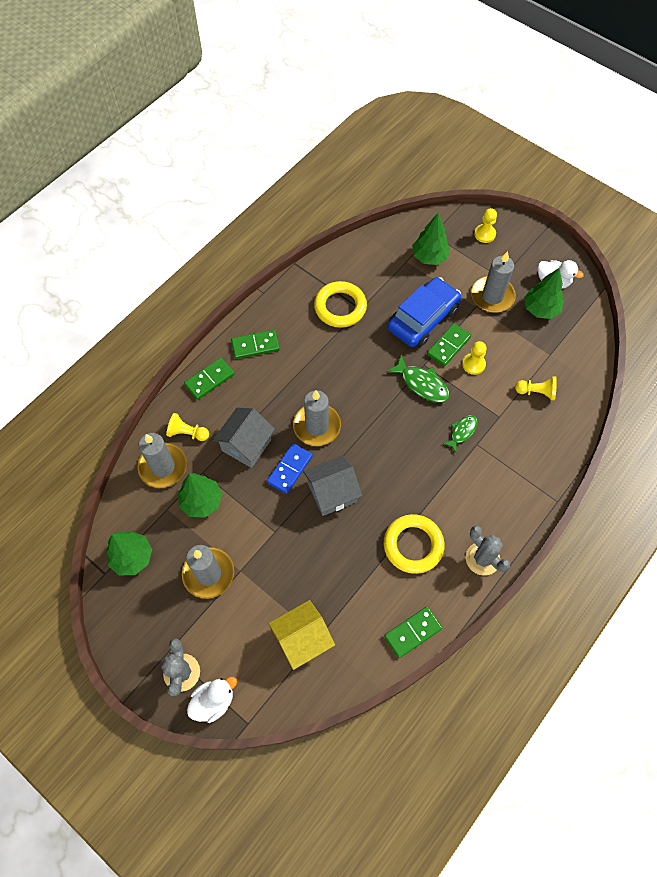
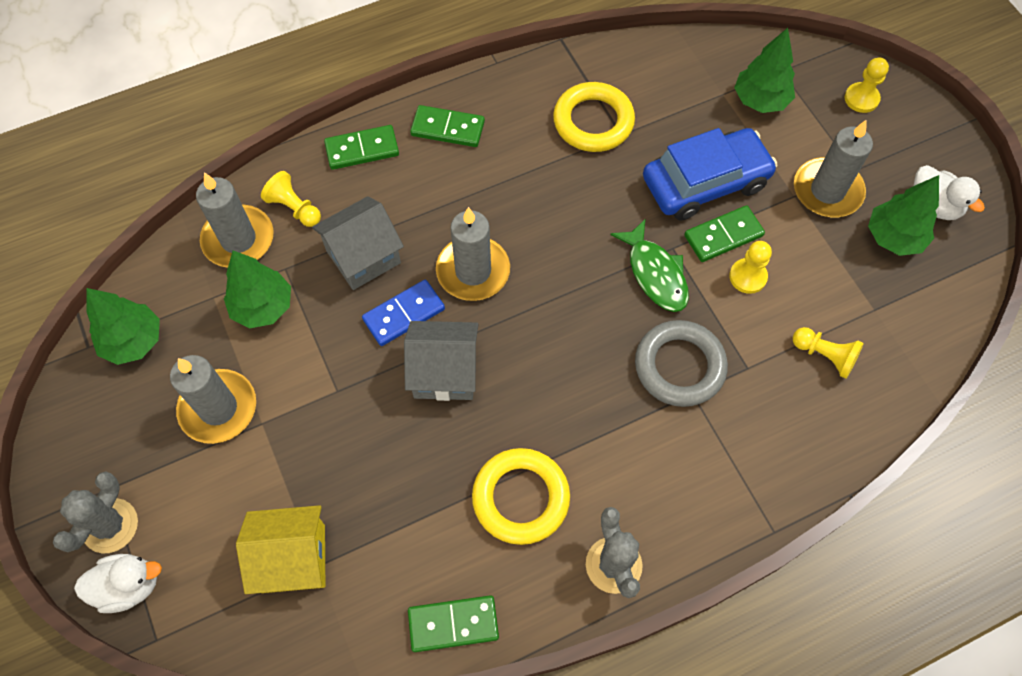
camera: 25 degrees right, 0 degrees up
green fish [442,415,478,453] -> grey ring [635,320,728,407]

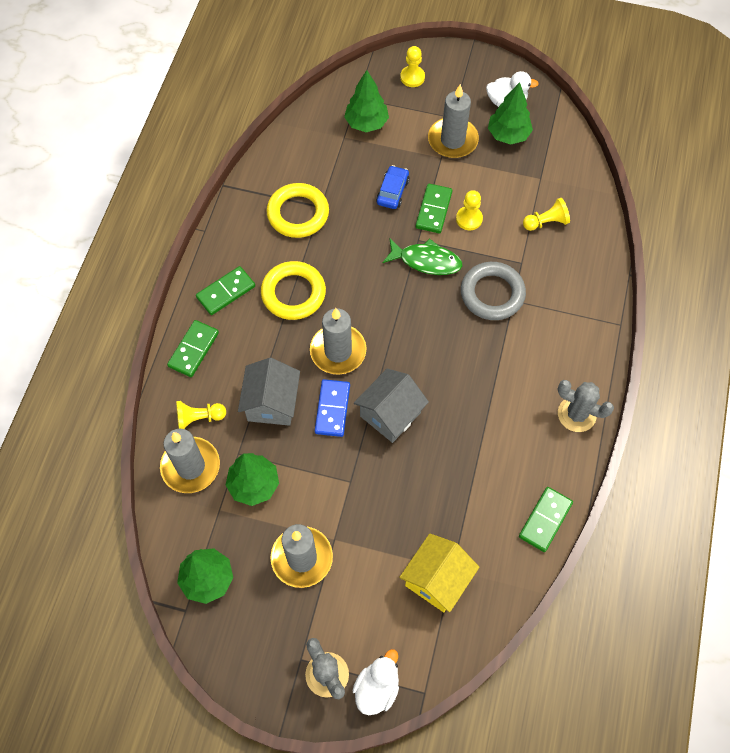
camera: 50 degrees left, 0 degrees up
yellow ring [472,448,570,545] -> yellow ring moved to [261,261,326,320]
blue car [643,128,777,220] -> blue car [376,165,410,209], size x0.51

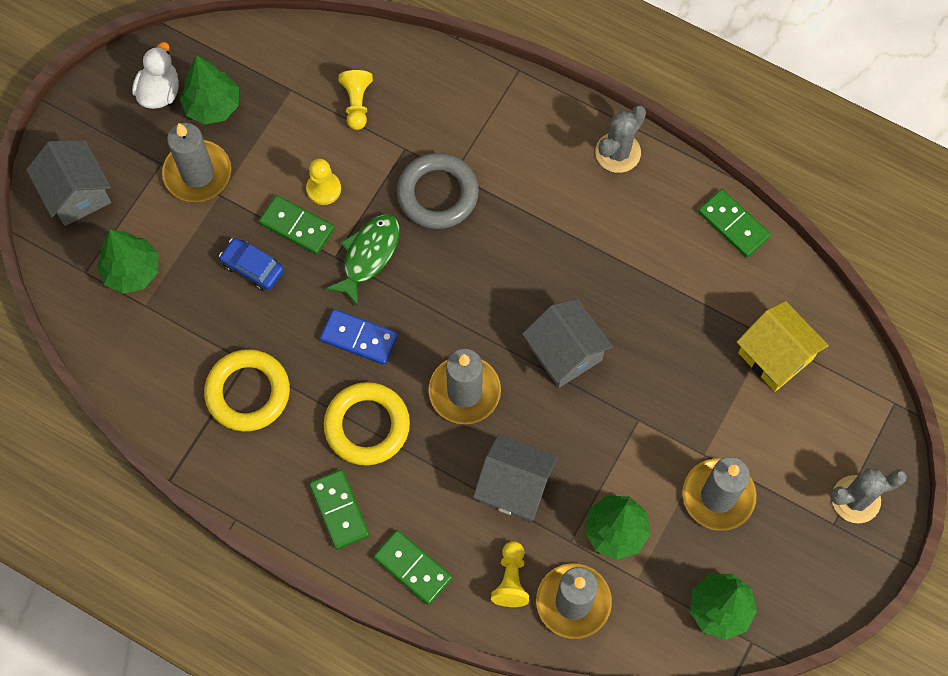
camera: 75 degrees left, 5 degrees up
blue domino [315,379,350,437] -> blue domino moved to [320,309,398,365]
white duck [352,649,399,715] -> none
yellow pawn [400,46,425,87] -> grey house [26,140,111,226]

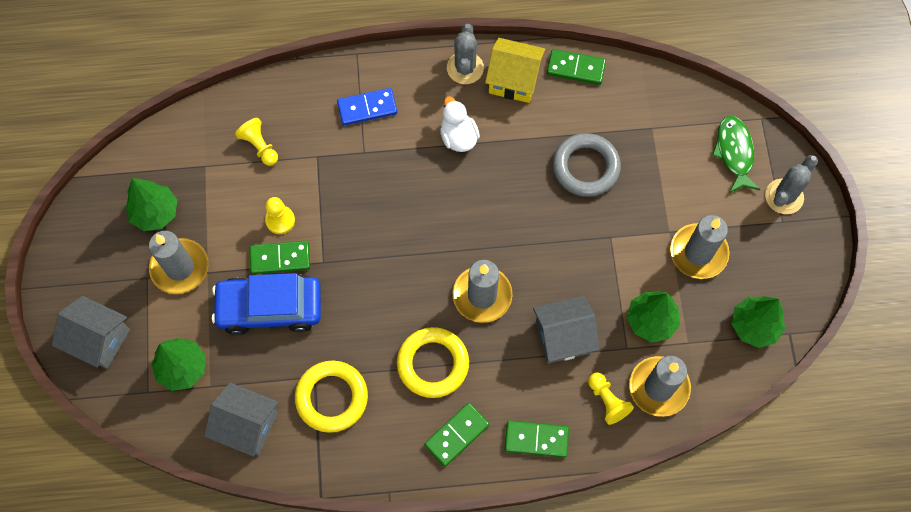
camera: 35 degrees left, 0 degrees up
white duck [132,42,179,109] -> white duck moved to [440,96,480,152]
blue car [219,238,284,291] -> blue car [212,273,321,335], size x1.95
green domino [309,469,369,549] -> green domino turned 75 degrees counterclockwise [424,403,489,467]
blue domino [320,309,398,365] -> blue domino moved to [337,88,397,126]
green fish [325,214,400,306] -> green fish moved to [712,116,760,193]
grey ring [397,153,479,229] -> grey ring moved to [553,133,621,197]
grey house [522,299,613,388] -> grey house moved to [204,382,279,457]
yellow house [737,301,829,392] -> yellow house moved to [485,38,545,103]

